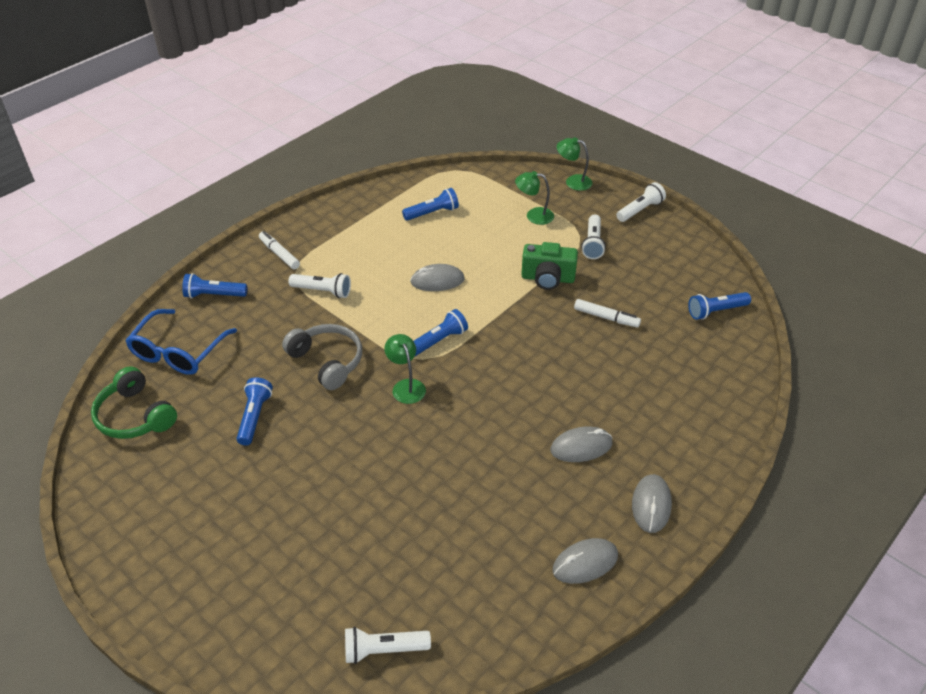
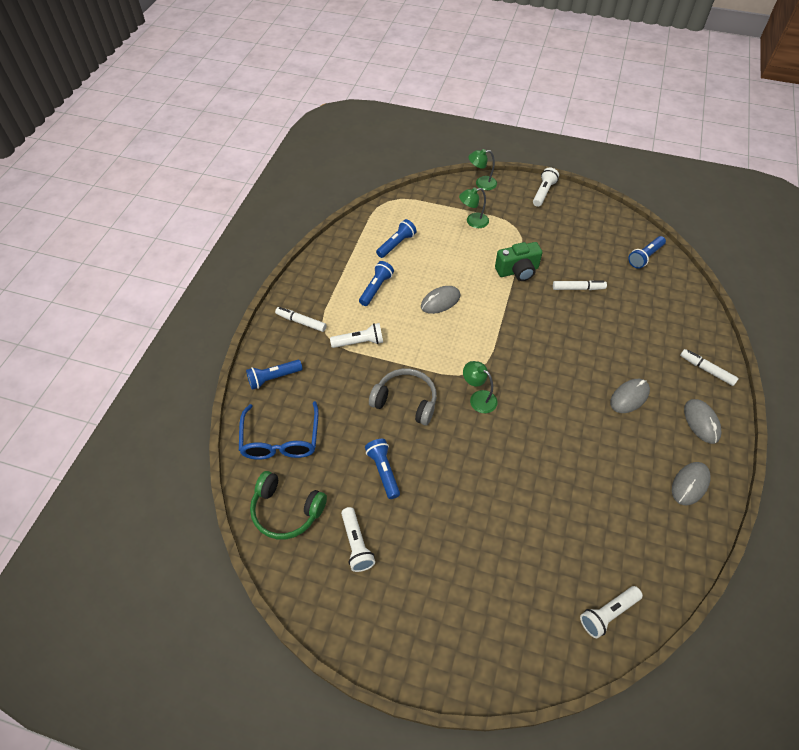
camera: 25 degrees left, 10 degrees up
blue flashlight [414,309,468,356] -> blue flashlight moved to [359,261,394,306]
white flashlight [581,214,606,259] -> white flashlight moved to [341,507,375,572]
none -> white marker [680,349,739,386]

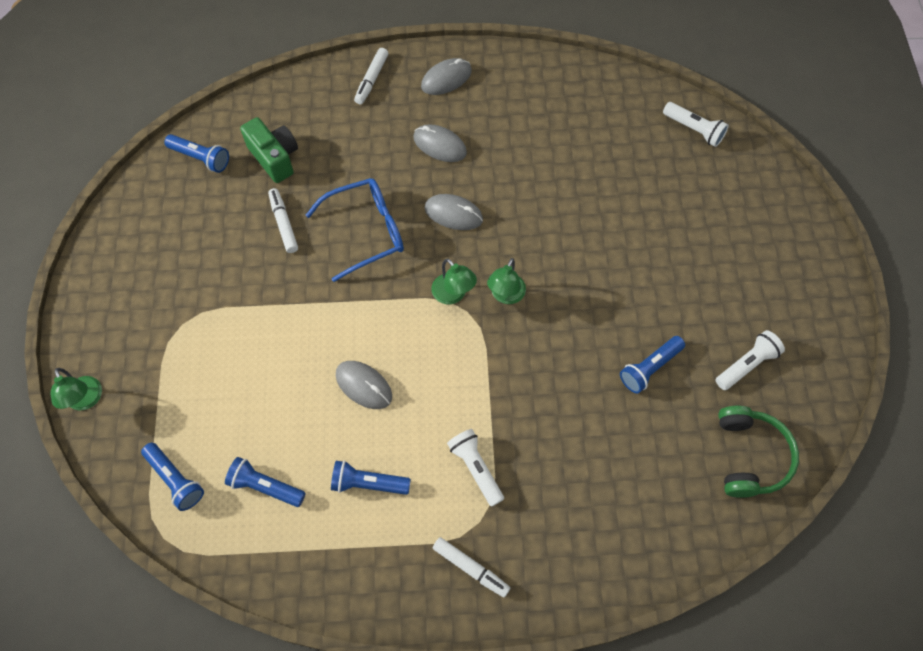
camera: 110 degrees left, 10 degrees up
blue glasses [239,401,319,460] -> blue glasses moved to [306,178,404,282]
blue flashlight [246,360,303,390] -> blue flashlight moved to [141,443,204,511]
white marker [275,307,327,332] -> white marker turned 60 degrees counterclockwise [433,537,510,597]
grey headphones [369,369,437,426] -> none
green lamp [459,188,489,228] -> green lamp moved to [431,259,477,304]
green camera [495,242,543,281] -> green camera moved to [240,117,298,183]
white flashlight [533,168,559,207] -> none
grey mouse [672,462,711,505] -> grey mouse moved to [425,194,483,230]

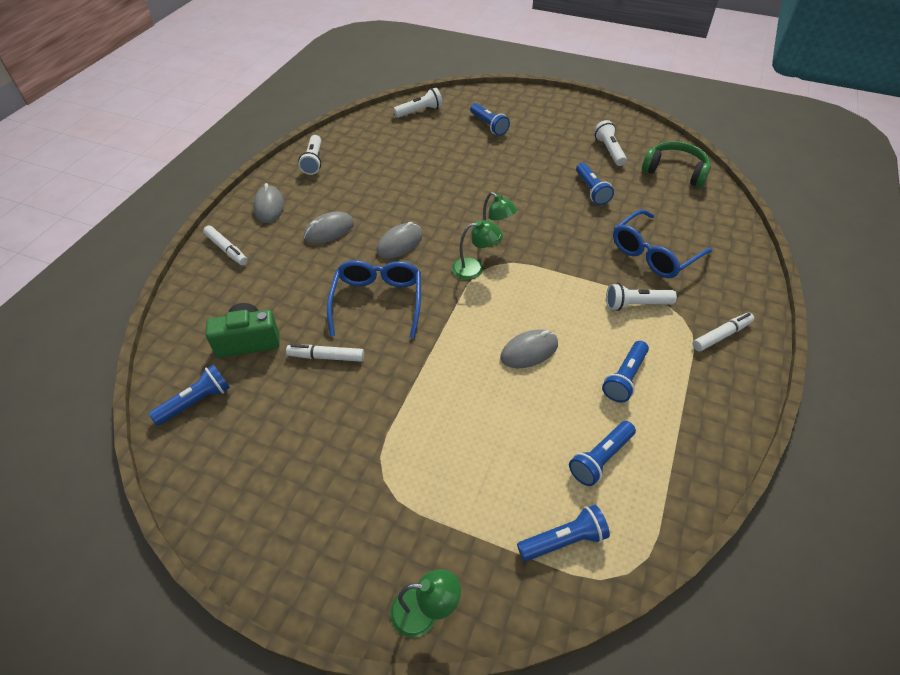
camera: 65 degrees left, 15 degrees down
none -> white flashlight [298,135,321,175]
none -> blue flashlight [470,103,510,136]
none -> blue glasses [613,209,712,278]

